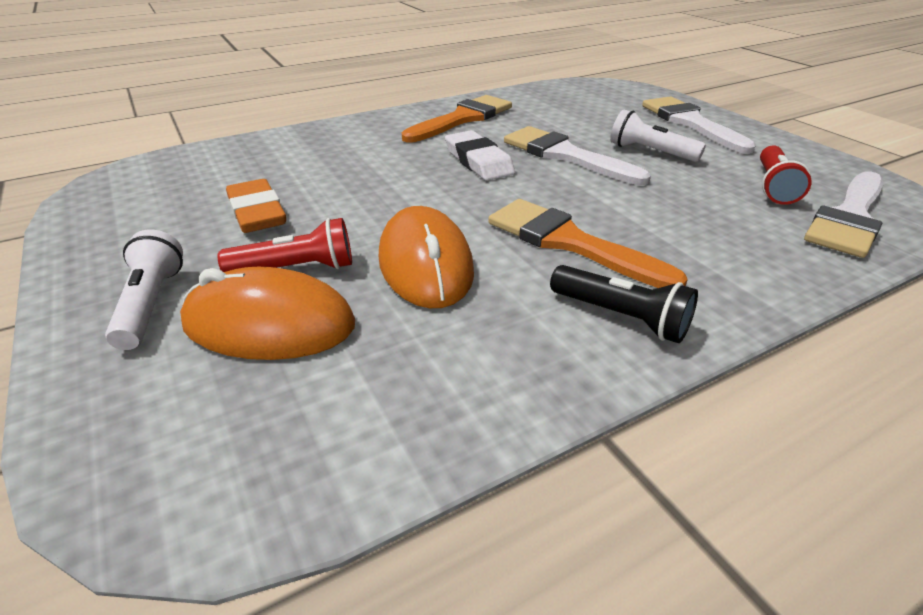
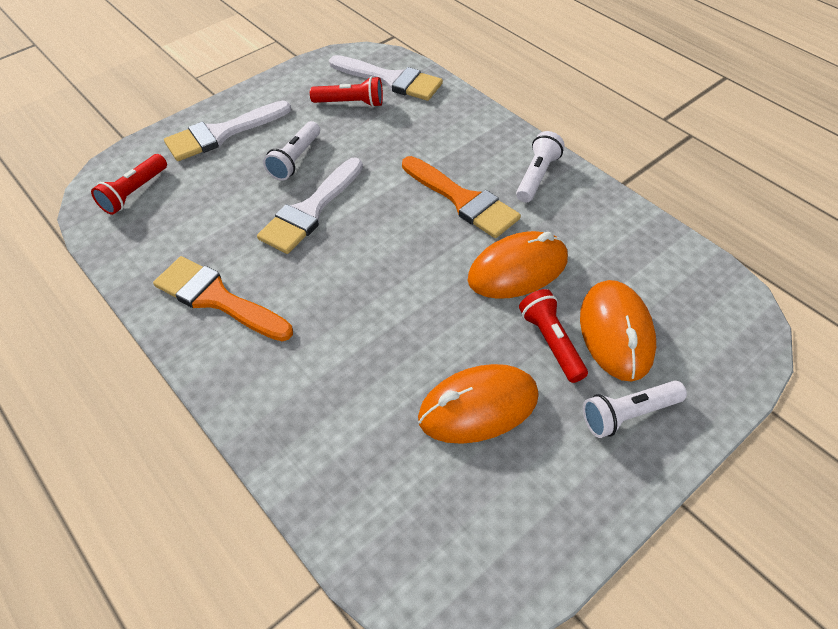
camera: 100 degrees left, 15 degrees up
orange eraser [226,179,286,233] -> orange mouse [418,364,539,444]
white eraser [445,130,515,181] -> none
orange brush [488,199,688,288] -> orange brush turned 75 degrees counterclockwise [402,156,521,238]
black flashlight [550,265,698,343] -> white flashlight [516,131,565,203]
none -> red flashlight [91,154,167,215]

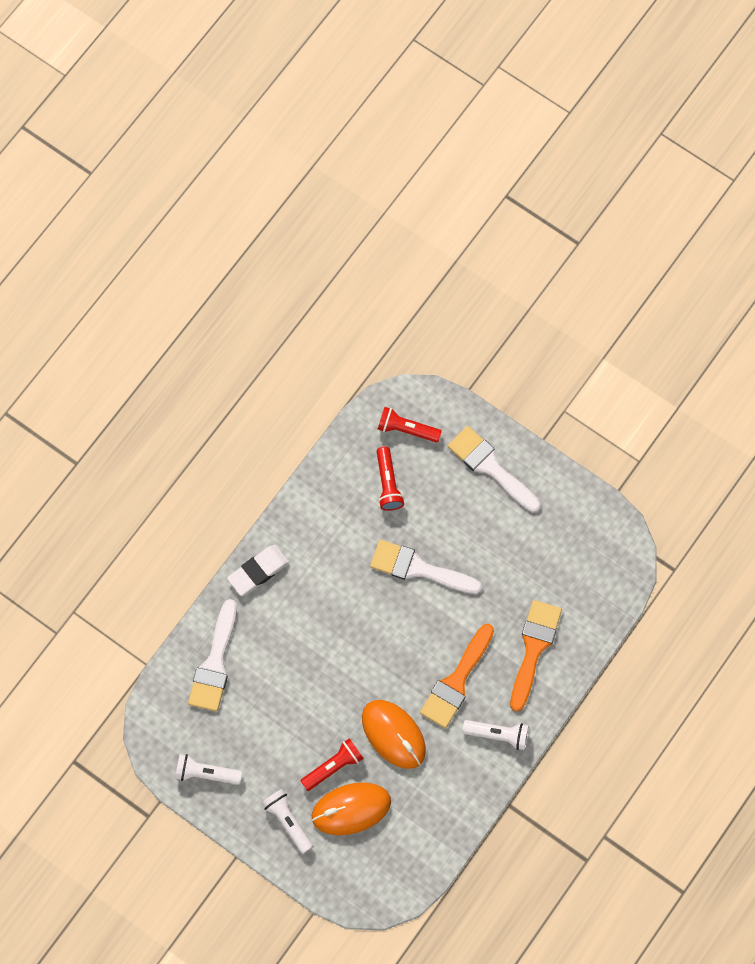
camera: 75 degrees right, 20 degrees up
orange brush [153,256,293,341] -> orange brush moved to [510,600,562,712]
white flashlight [263,121,320,181] -> white flashlight moved to [175,754,242,785]
red flashlight [310,76,383,107] -> red flashlight moved to [377,447,404,511]
white brush [329,55,443,101] -> white brush moved to [188,599,237,711]
orange mouse [418,364,539,444] -> none
none -> white eraser [227,545,289,596]

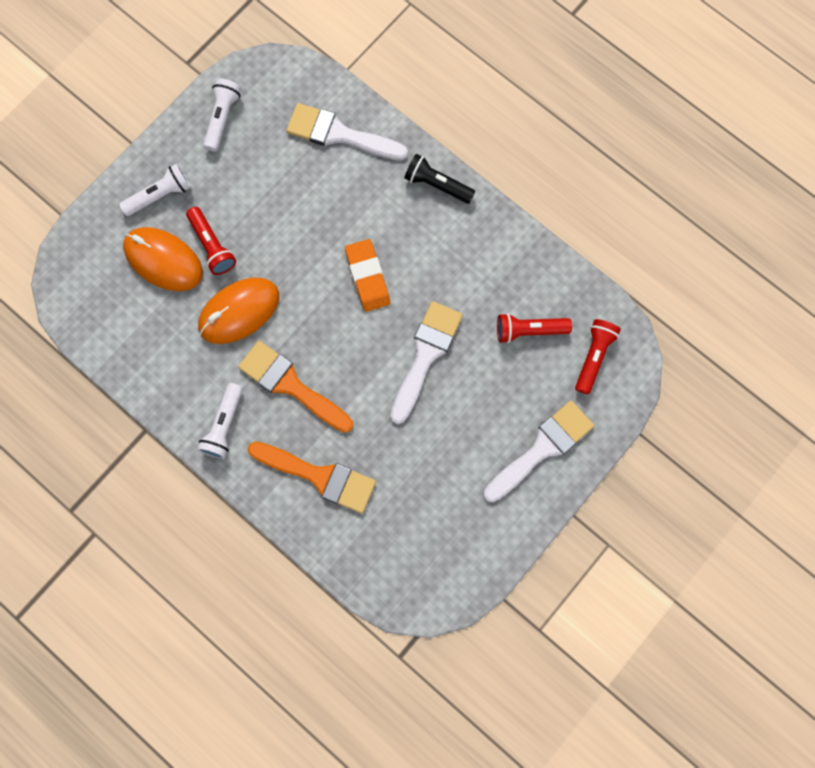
camera: 95 degrees right, 5 degrees up
white eraser [227,545,289,596] -> black flashlight [404,154,476,204]
orange mouse [311,782,391,835] -> orange mouse turned 45 degrees counterclockwise [123,227,203,291]
none -> orange eraser [345,239,390,312]

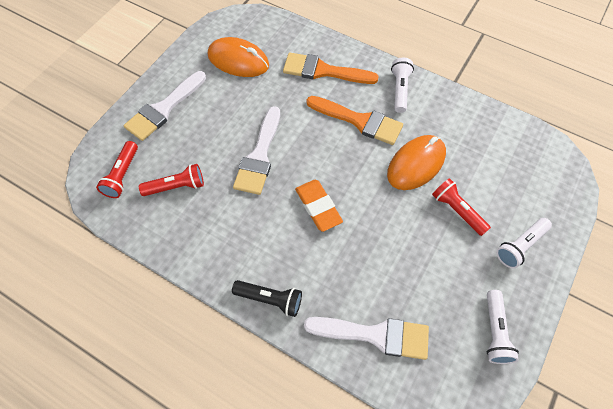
camera: 170 degrees right, 15 degrees down
orange mouse [123,227,203,291] -> orange mouse moved to [208,37,269,77]

